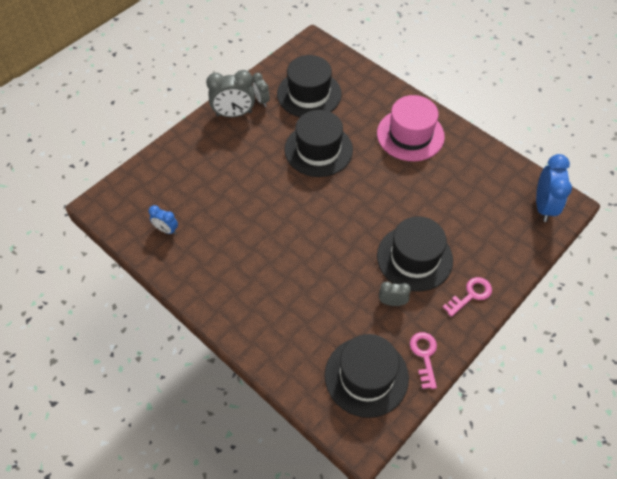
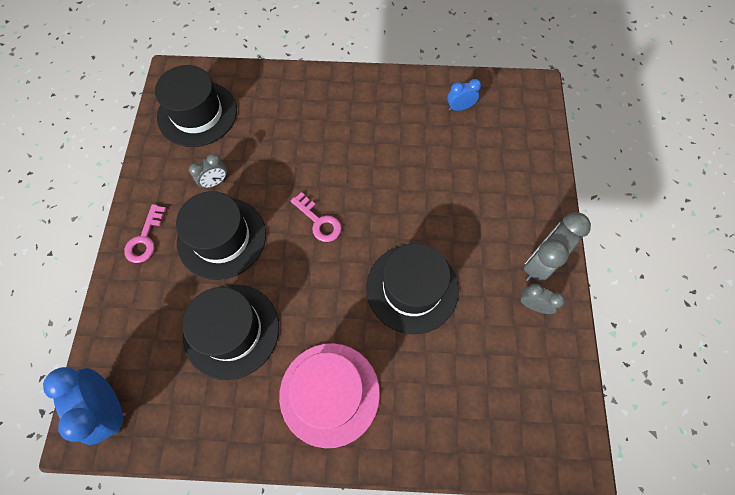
camera: 140 degrees right, 10 degrees up
black hat [277,55,342,117] -> black hat moved to [183,285,279,380]
pink key [410,332,437,389] -> pink key moved to [291,192,341,242]

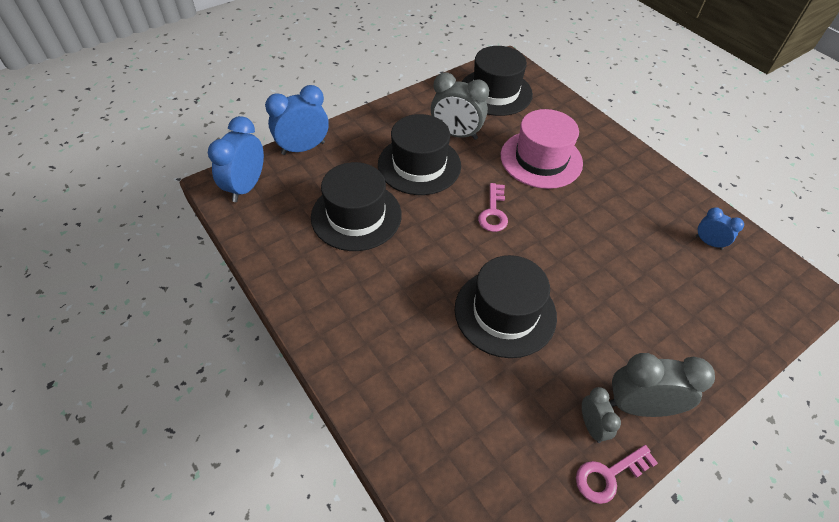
camera: 50 degrees right, 15 degrees down
pink key [124,204,166,263] -> pink key moved to [576,445,658,504]
grey clock [189,154,227,189] -> grey clock [431,72,489,140], size x1.79
pink hat [279,343,380,448] -> pink hat moved to [501,109,583,189]
none -> blue clock [265,85,329,155]

